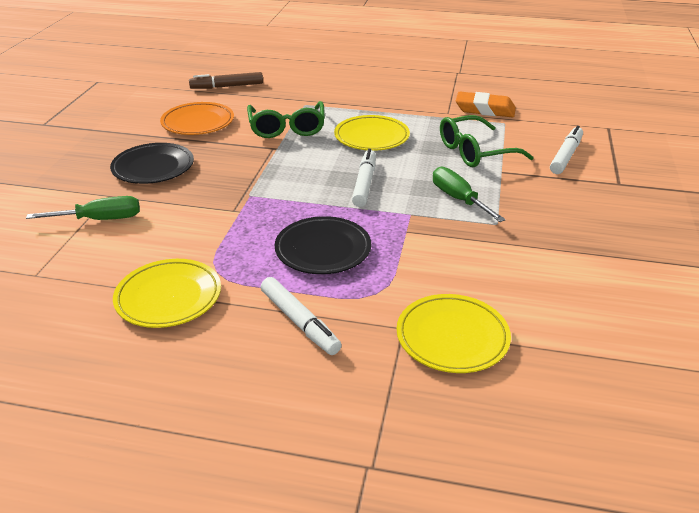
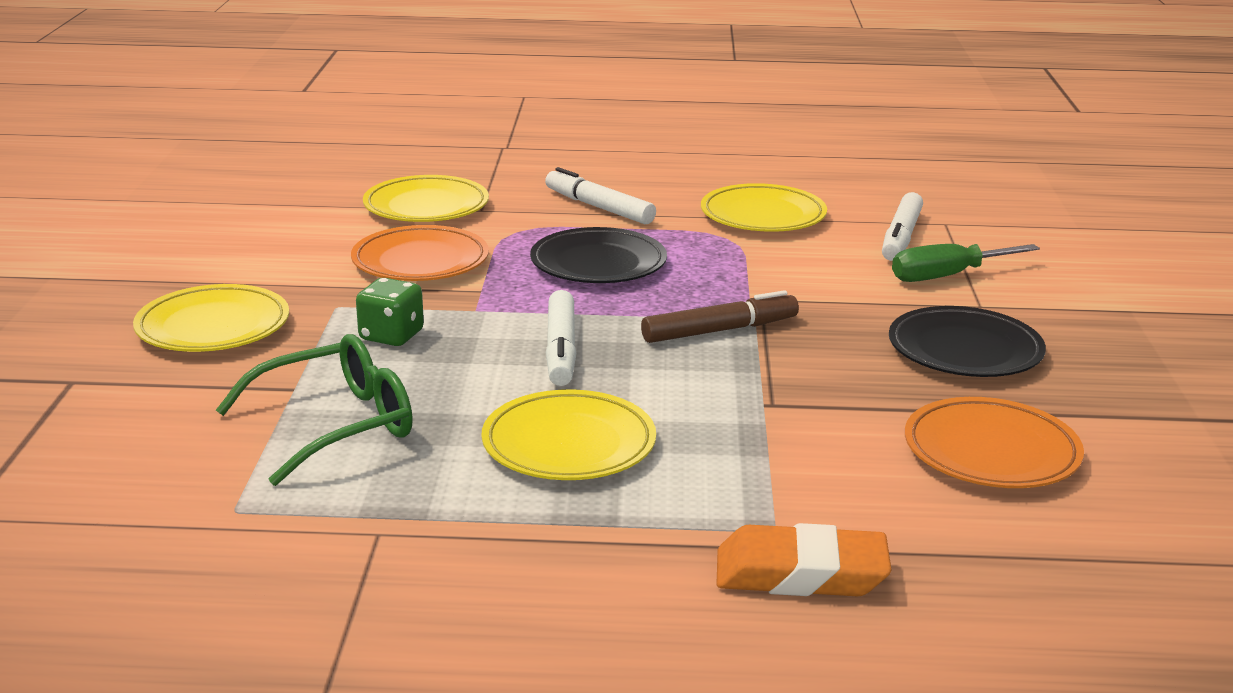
camera: 170 degrees right, 10 degrees down
brown marker [189,72,263,89] -> brown marker moved to [641,290,799,343]
green glasses [247,101,325,138] -> none
green screwdriver [433,167,506,222] -> green dice [356,278,424,346]
orange eraser [456,92,516,117] -> orange eraser moved to [716,523,891,596]
white marker [550,126,583,174] -> white marker moved to [882,192,923,261]
none -> yellow plate [133,284,289,352]
none -> orange plate [351,225,489,281]

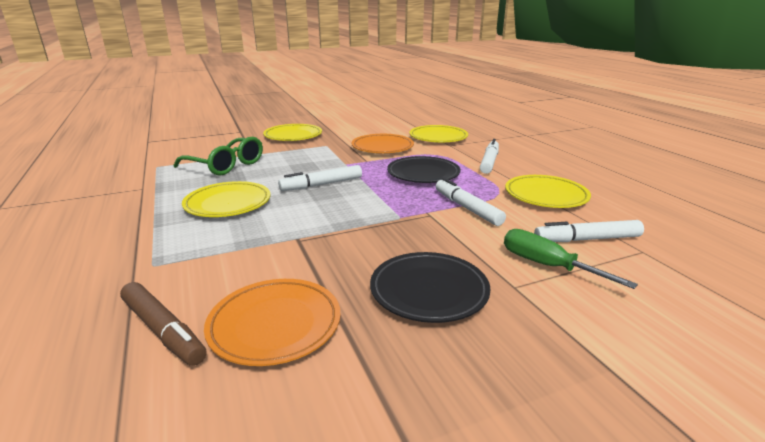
camera: 65 degrees right, 0 degrees up
green dice [356,278,424,346] -> none
brown marker [641,290,799,343] -> brown marker moved to [120,282,207,366]
orange eraser [716,523,891,596] -> none
none -> white marker [436,178,506,226]

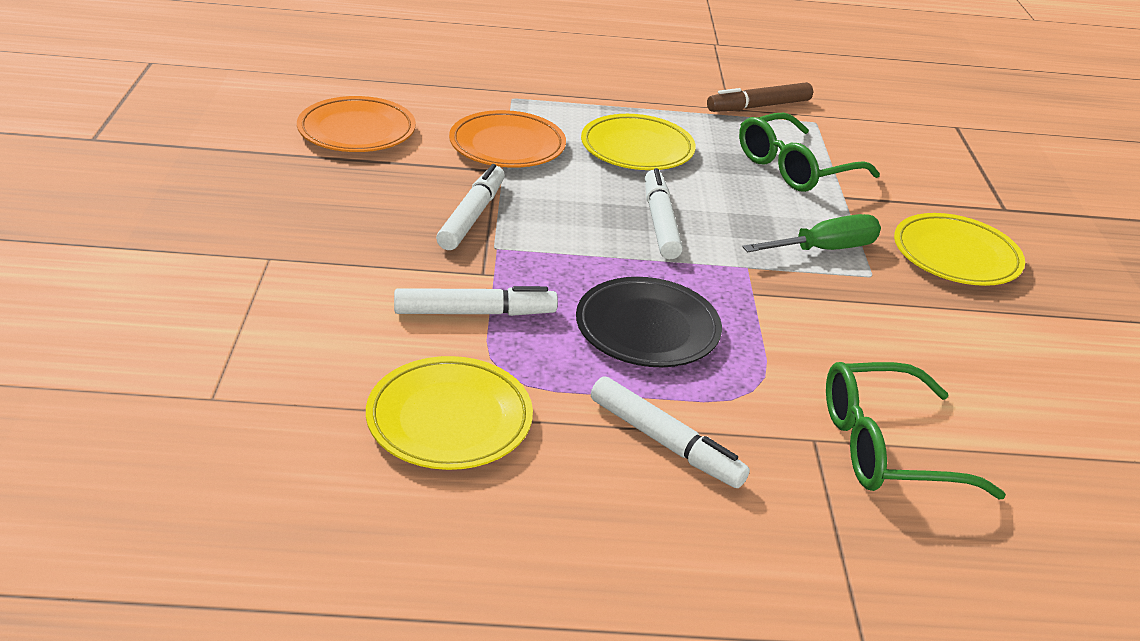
camera: 110 degrees right, 10 degrees up
brown marker [120,282,207,366] -> brown marker moved to [707,82,813,112]
orange plate [351,134,414,153] -> orange plate moved to [449,110,566,168]
black plate [370,252,491,323] -> none
yellow plate [409,125,468,143] -> green glasses [826,362,1006,499]
green screwdriver [504,229,638,289] -> green screwdriver moved to [742,214,881,252]
white marker [534,220,644,242] -> white marker moved to [436,164,505,250]

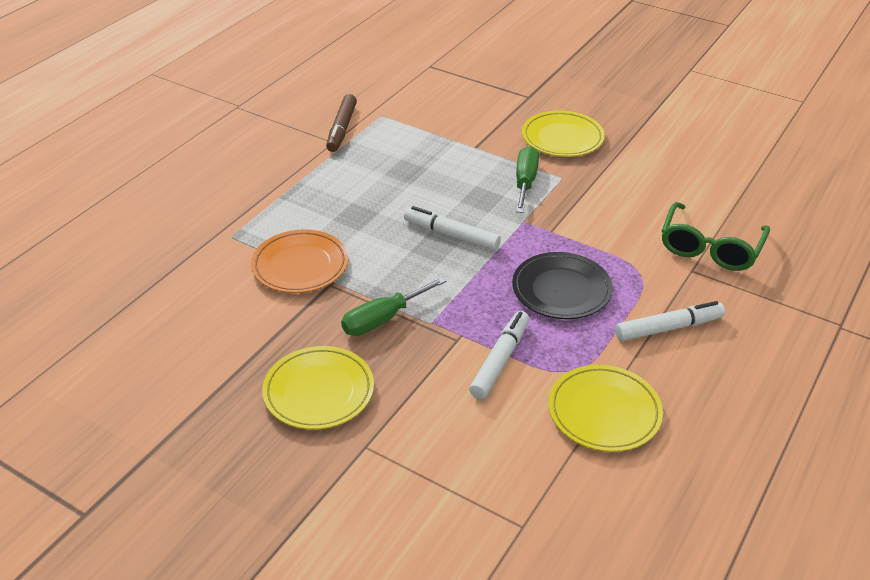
camera: 55 degrees left, 5 degrees up
orange plate [297,96,416,152] -> none
white marker [436,164,505,250] -> green screwdriver [341,277,446,336]
yellow plate [581,114,696,170] -> yellow plate moved to [262,346,374,430]
green glasses [739,112,880,192] -> none

